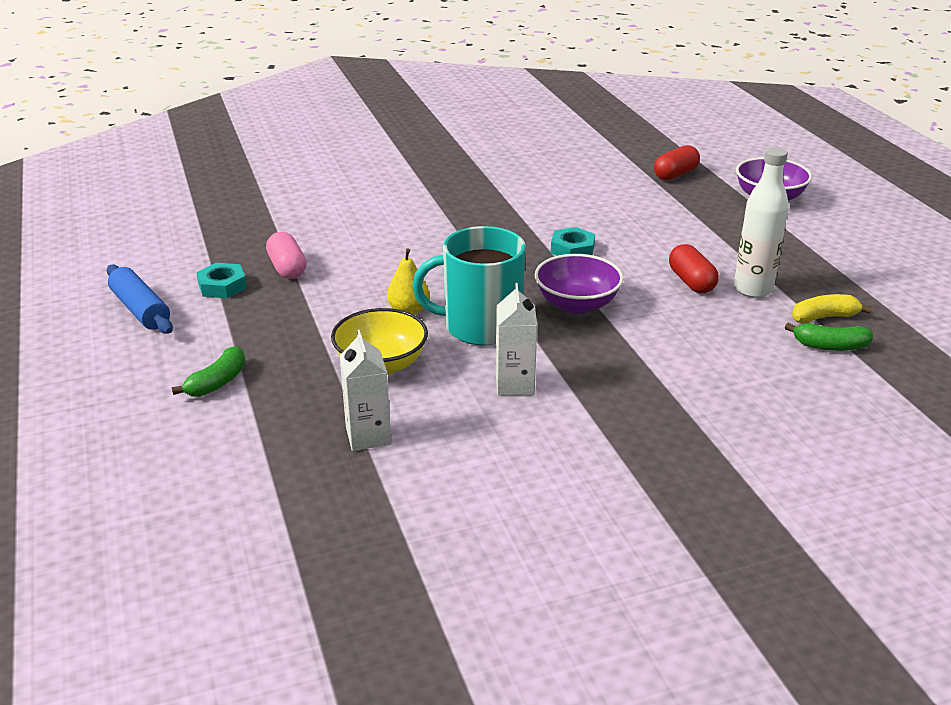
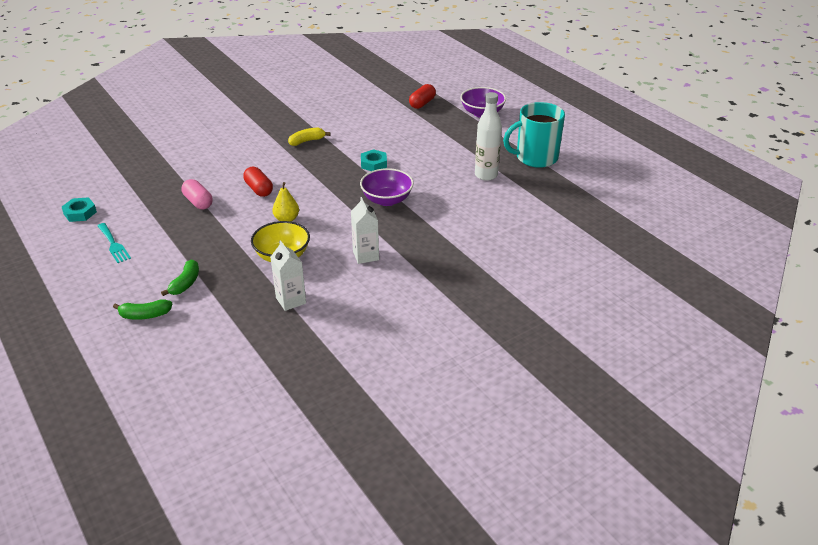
camera: 15 degrees left, 5 degrees up
blue rolling pin [107,265,173,334] -> turquoise fork [98,223,131,263]
turquoise nut [196,263,247,298] -> turquoise nut moved to [62,197,97,222]
turquoise mug [412,226,526,346] -> turquoise mug moved to [503,102,565,168]
red capsule [669,244,719,293] -> red capsule moved to [243,167,273,197]
green banana [785,323,873,351] -> green banana moved to [113,299,172,320]
yellow banana [792,294,872,323] -> yellow banana moved to [288,128,331,146]

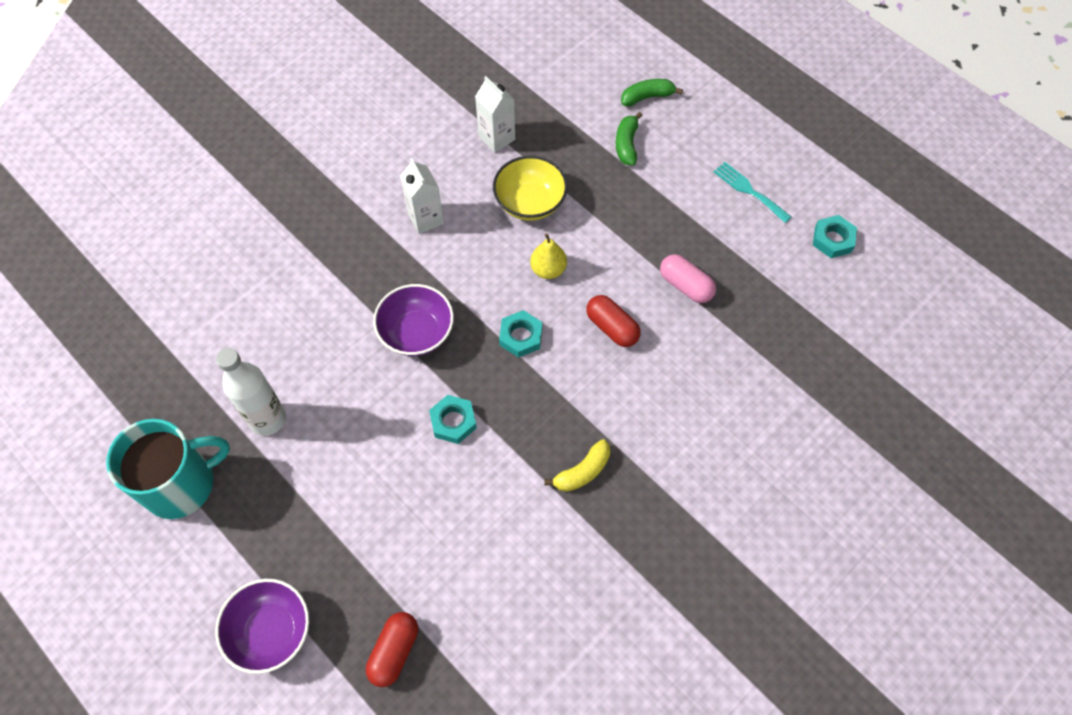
camera: 170 degrees right, 25 degrees up
none -> turquoise nut [499,310,542,358]

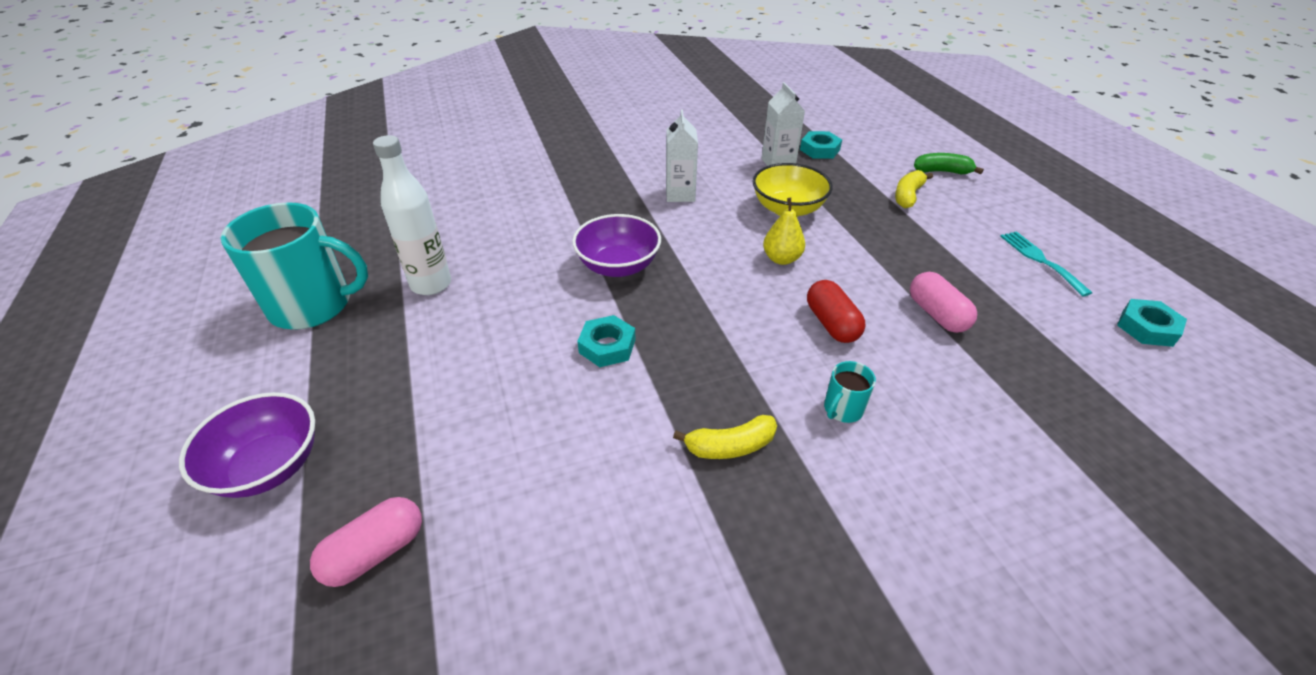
camera: 25 degrees right, 20 degrees down
red capsule [366,612,418,687] -> pink capsule [310,497,422,587]
turquoise nut [499,310,542,358] -> turquoise nut moved to [800,131,842,159]
green banana [616,112,643,165] -> yellow banana [895,170,933,208]
none -> turquoise mug [824,361,876,423]

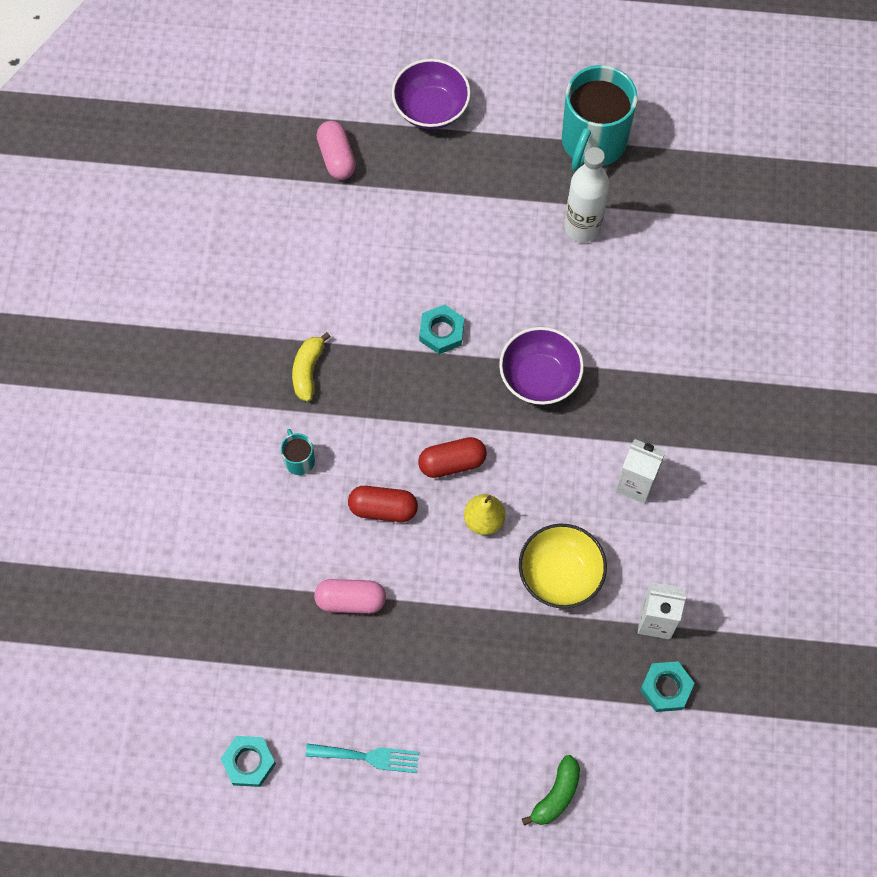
camera: 115 degrees right, 25 degrees up
yellow banana [895,170,933,208] -> none
none -> red capsule [418,437,487,478]

